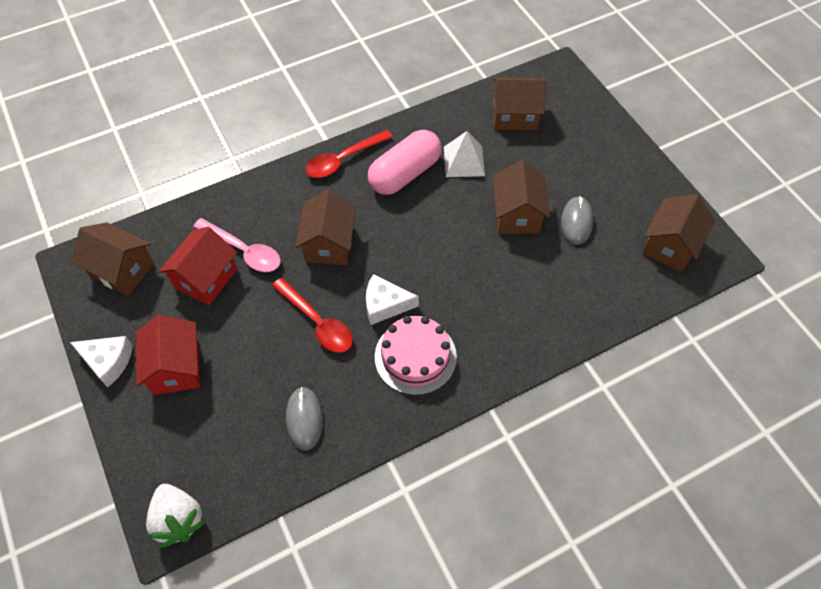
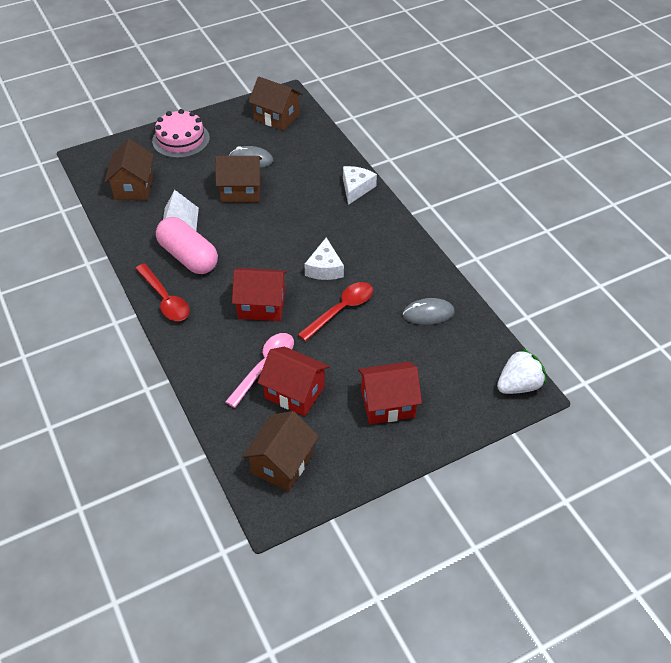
camera: 90 degrees left, 10 degrees down
white cheese [70,336,133,387] -> white cheese moved to [343,166,377,205]
brown house [295,190,356,265] -> red house [232,268,287,321]
pink cake [375,316,457,395] -> pink cake moved to [152,109,210,158]

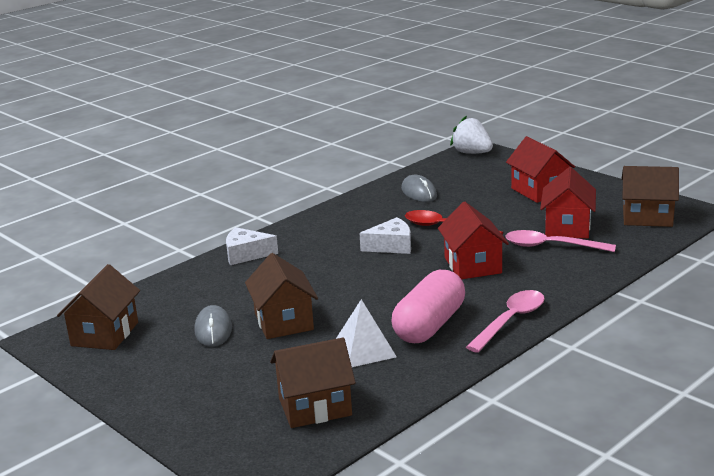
camera: 105 degrees left, 25 degrees down
red spoon [135,263,190,321] -> pink spoon [466,290,545,353]
pink cake [152,109,210,158] -> none

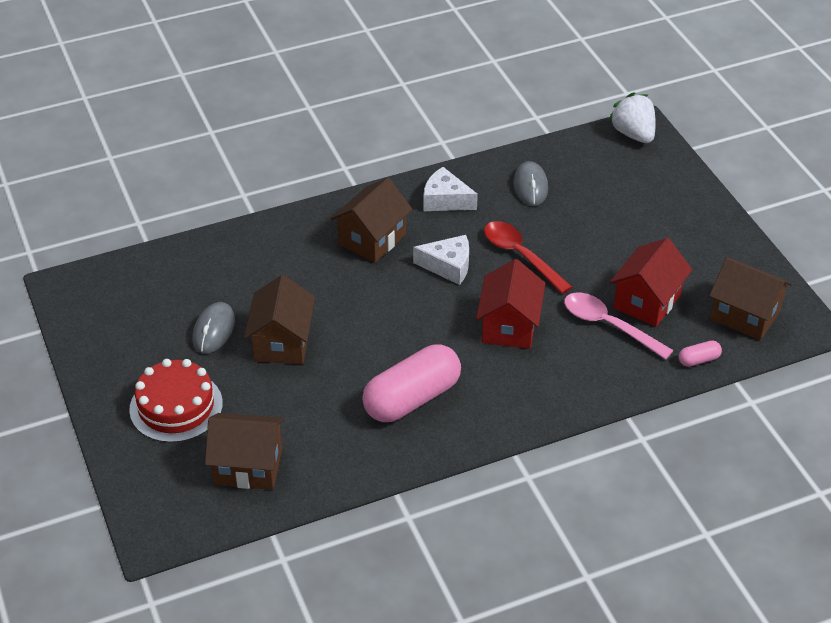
camera: 20 degrees right, 20 degrees up
brown house [57,264,140,350] -> brown house moved to [331,178,413,263]
white cheese [226,227,278,265] -> white cheese moved to [424,167,478,211]
white pyramid [336,299,397,367] -> none
pink spoon [466,290,545,353] -> none
red house [506,136,575,203] -> none
none -> red cake [129,359,223,443]
none -> pink capsule [679,341,722,367]

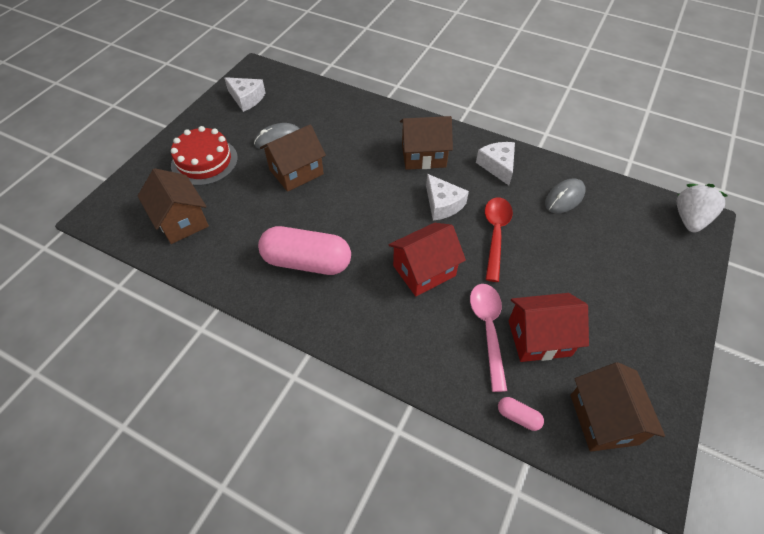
camera: 50 degrees right, 10 degrees up
none -> white cheese [224,77,266,112]

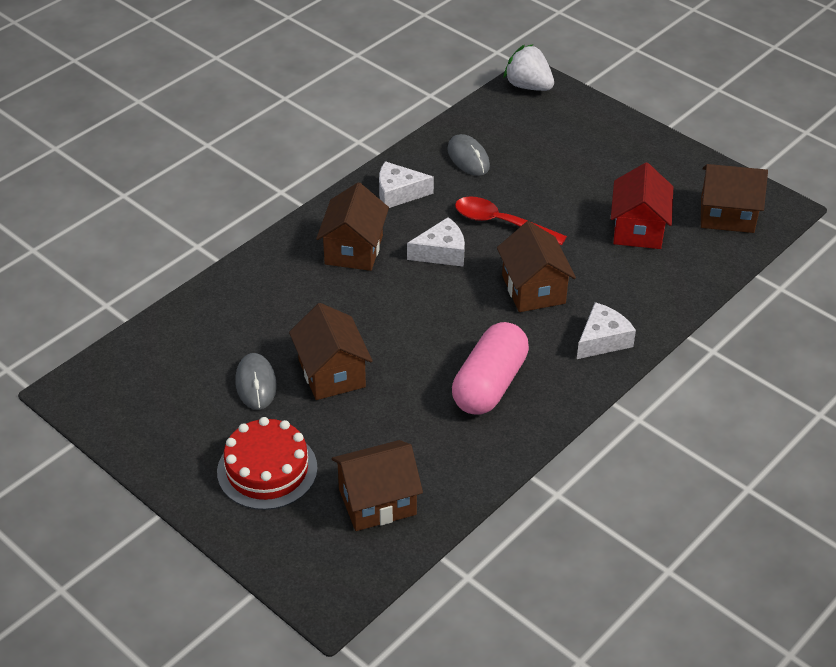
camera: 75 degrees left, 10 degrees down
white cheese [224,77,266,112] -> white cheese moved to [577,302,636,359]
red house [388,223,466,296] -> brown house [497,221,576,312]
pink spoon [470,284,507,392] -> none
pink capsule [498,397,544,431] -> none

